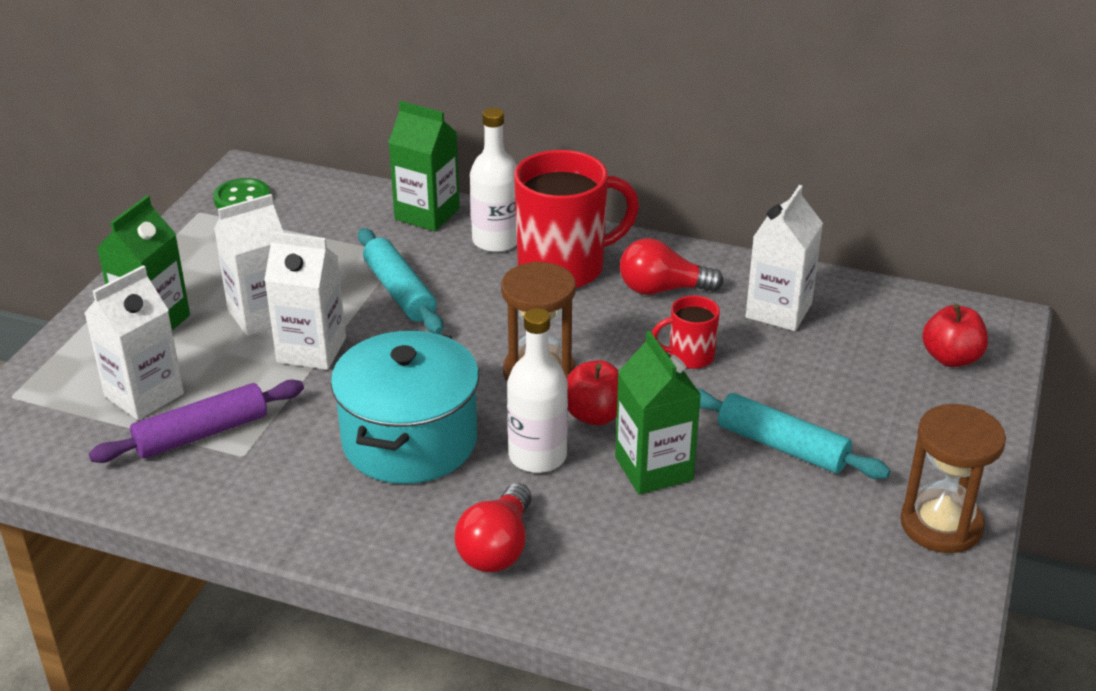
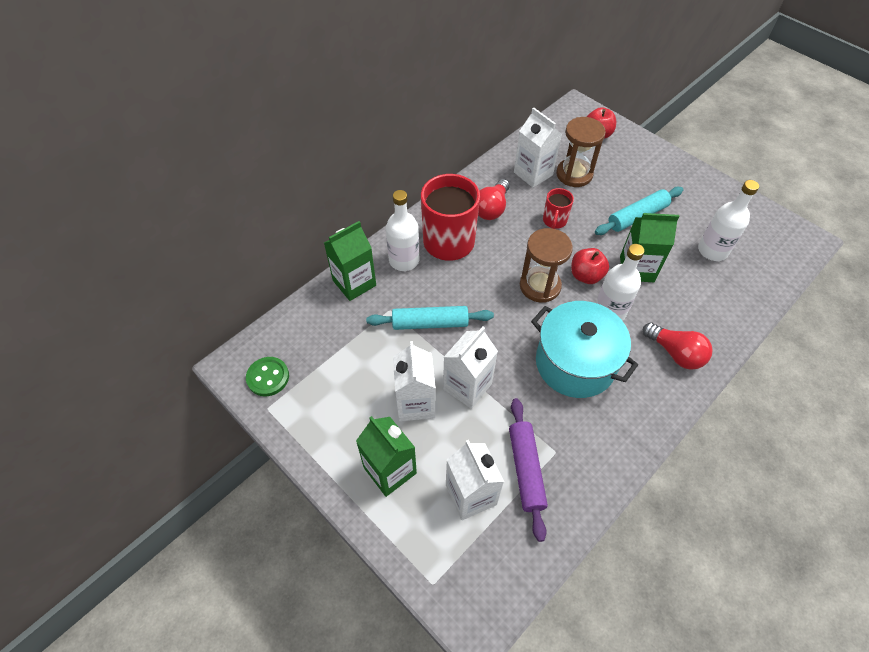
camera: 65 degrees left, 20 degrees up
brown hourglass [900,404,1006,553] -> brown hourglass moved to [556,117,606,187]
none -> white bottle [698,180,759,261]

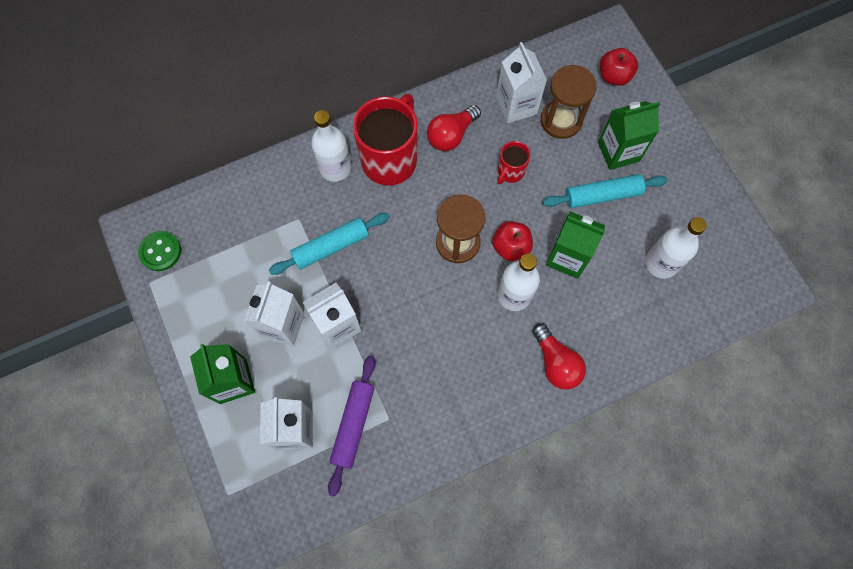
camera: 20 degrees right, 15 degrees up
green carton [324,221,376,301] -> green carton moved to [598,101,660,170]
turquoise rolling pin [366,306,494,330] -> turquoise rolling pin turned 45 degrees counterclockwise [269,213,389,275]
turquoise pot [531,301,638,398] -> none

